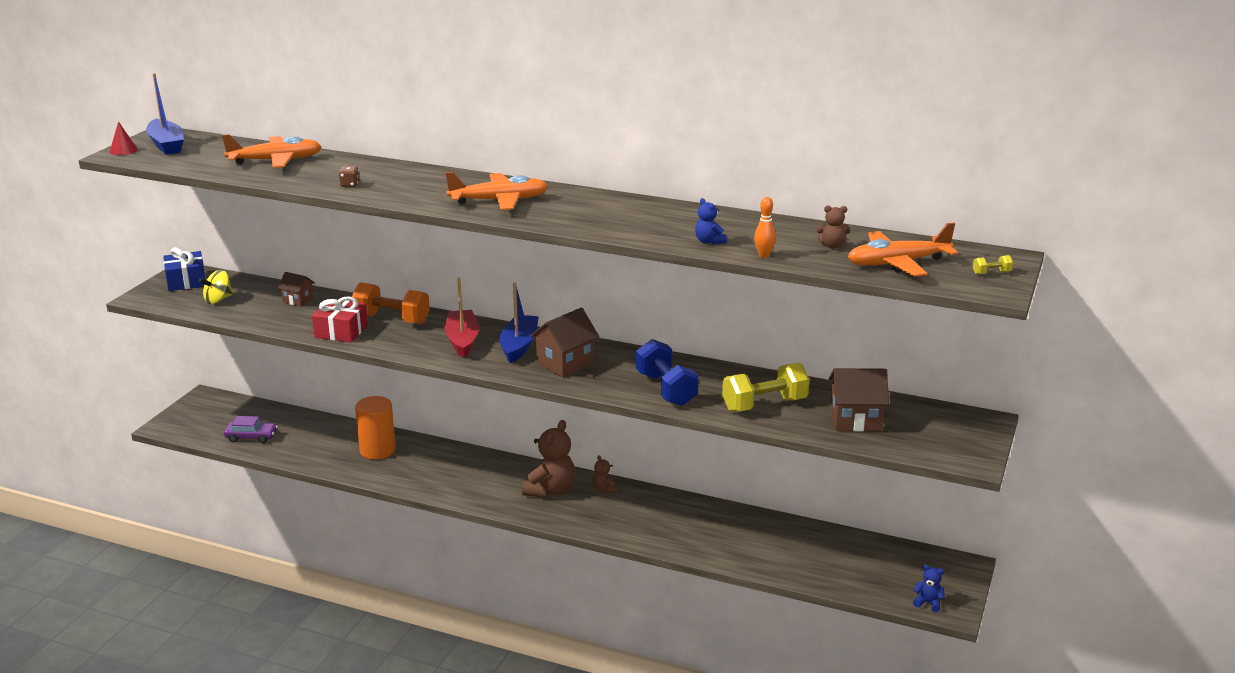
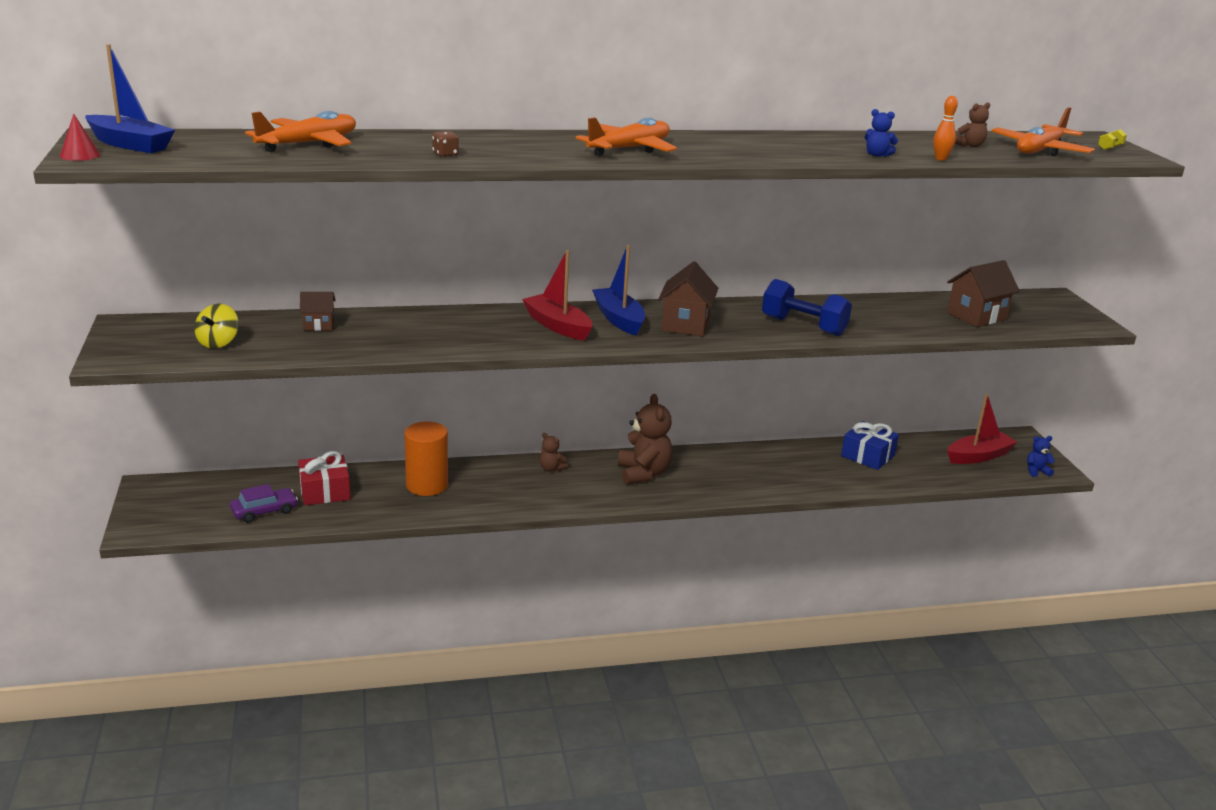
camera: 35 degrees left, 0 degrees up
blue gift [163,247,206,291] -> blue gift moved to [841,421,899,470]
red gift [312,296,368,342] -> red gift moved to [298,451,351,505]
orange dumbbell [352,282,430,324] -> none
brown teddy bear [593,455,618,493] -> brown teddy bear moved to [540,433,568,472]
yellow dumbbell [722,363,809,412] -> none
none -> red boat [947,393,1017,464]

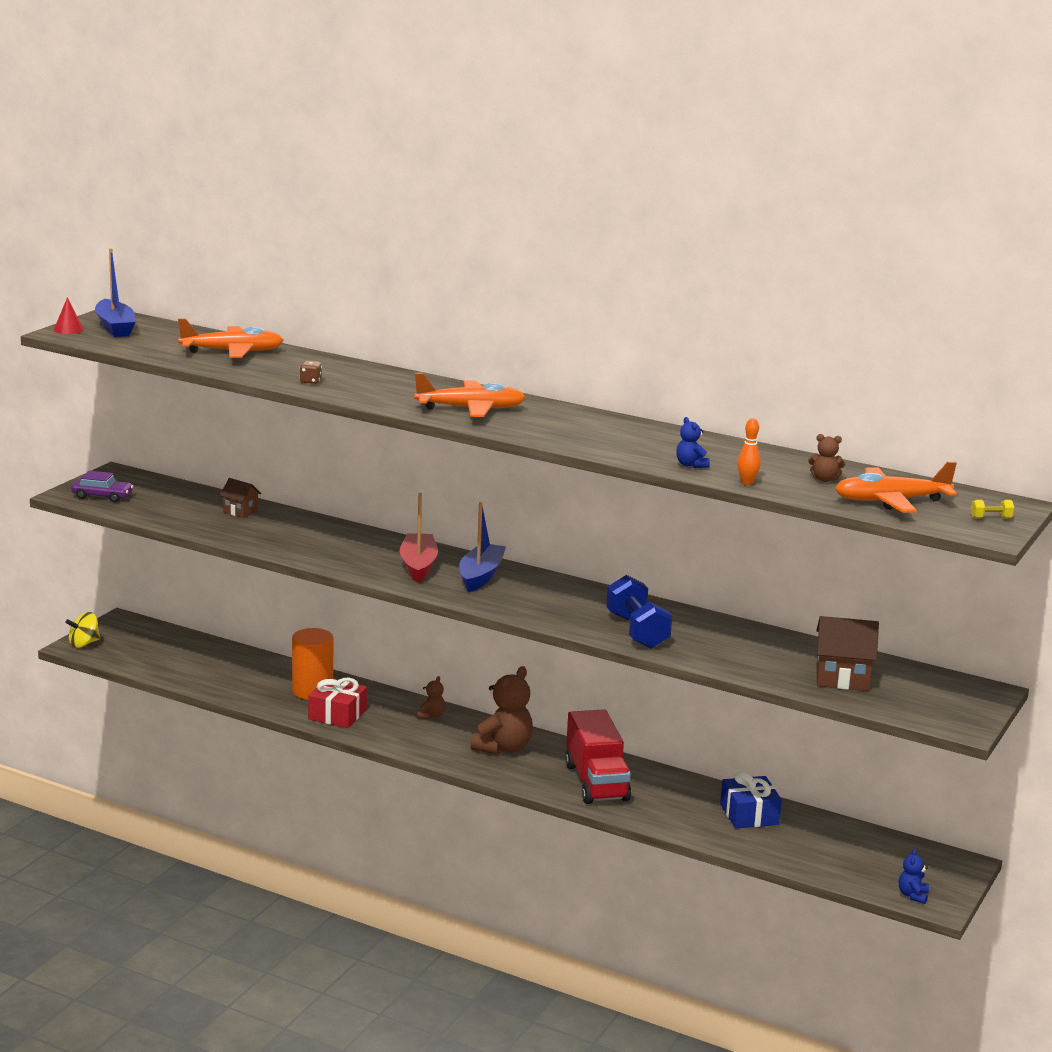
camera: 40 degrees right, 5 degrees down
yellow spinning top [194,304,239,348] -> yellow spinning top moved to [65,612,100,648]
purple car [230,484,298,523] -> purple car moved to [71,471,133,502]
red gift [298,451,351,505] -> red gift moved to [308,678,367,728]
brown teddy bear [540,433,568,472] -> brown teddy bear turned 150 degrees counterclockwise [417,676,445,719]
brown house [658,261,718,336] -> none
red boat [947,393,1017,464] -> none
blue teddy bear [1027,436,1055,477] -> blue teddy bear turned 105 degrees counterclockwise [899,849,929,904]
none -> red truck [565,709,631,804]

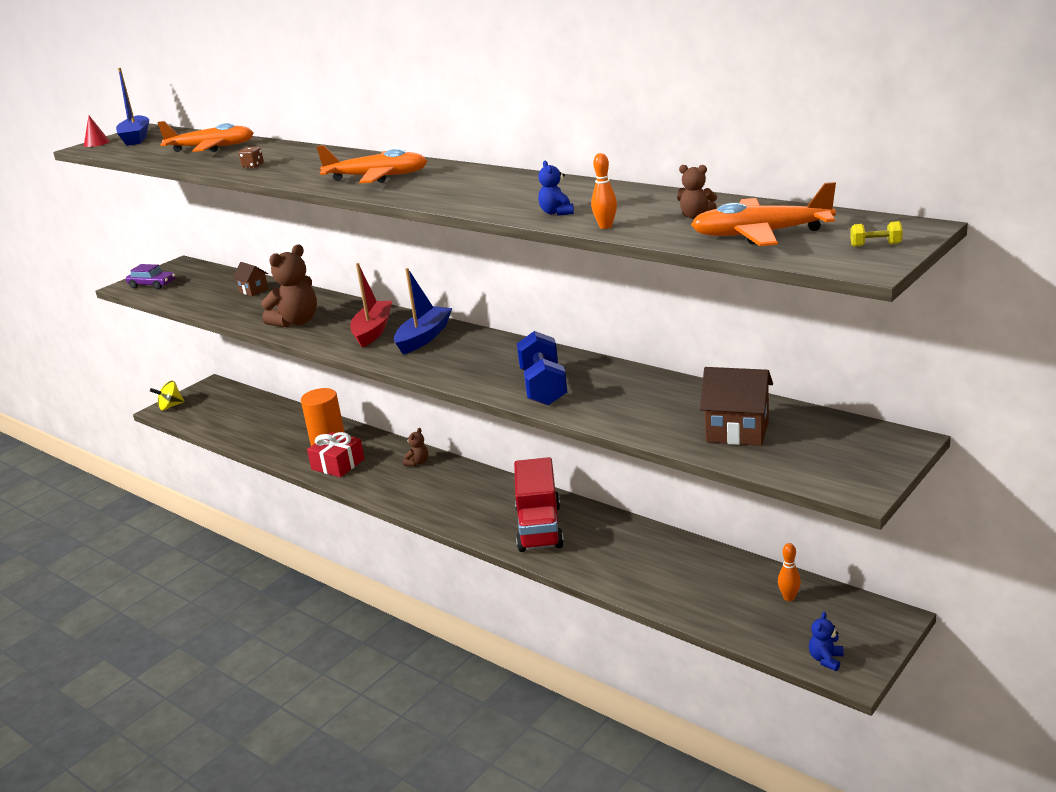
camera: 15 degrees right, 5 degrees up
brown teddy bear [470,666,533,755] -> brown teddy bear moved to [261,244,317,327]
blue gift [720,771,782,828] -> none
none -> orange bowling pin [778,543,801,601]

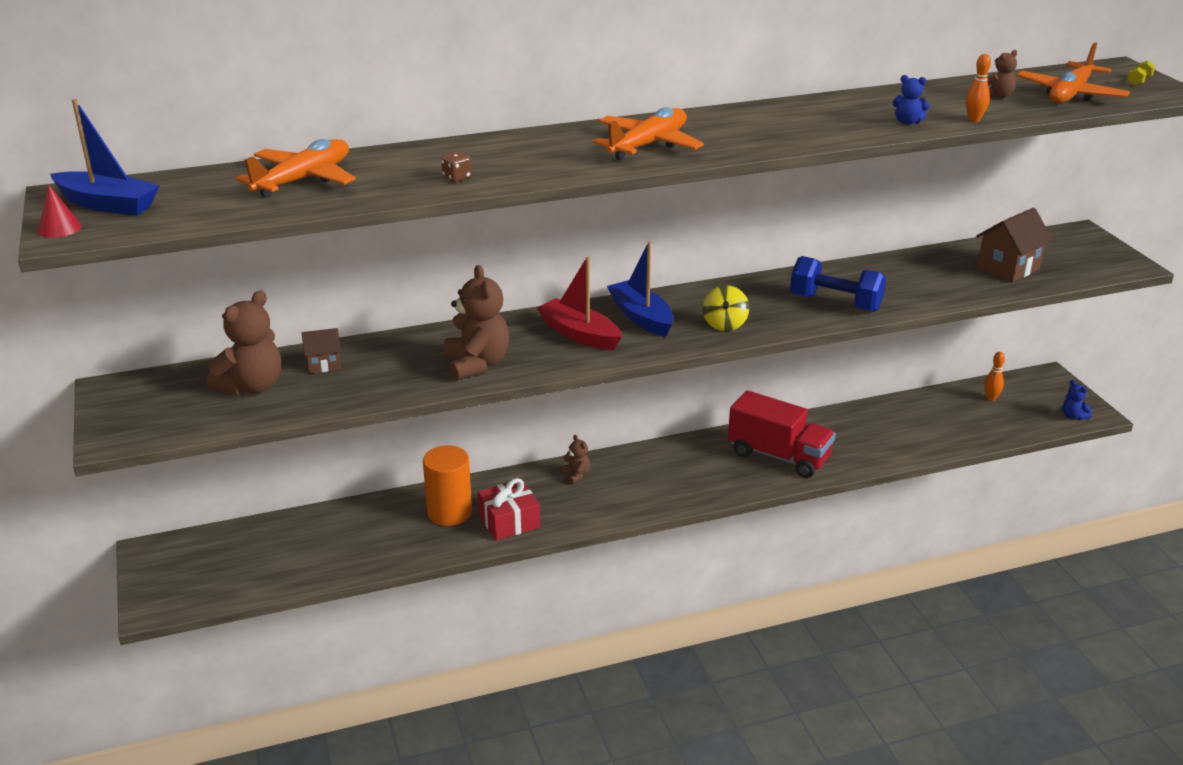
camera: 60 degrees left, 5 degrees up
purple car [126,264,176,290] -> none
yellow spinning top [150,381,185,410] -> yellow spinning top moved to [703,285,749,331]
none -> brown teddy bear [207,290,281,396]

